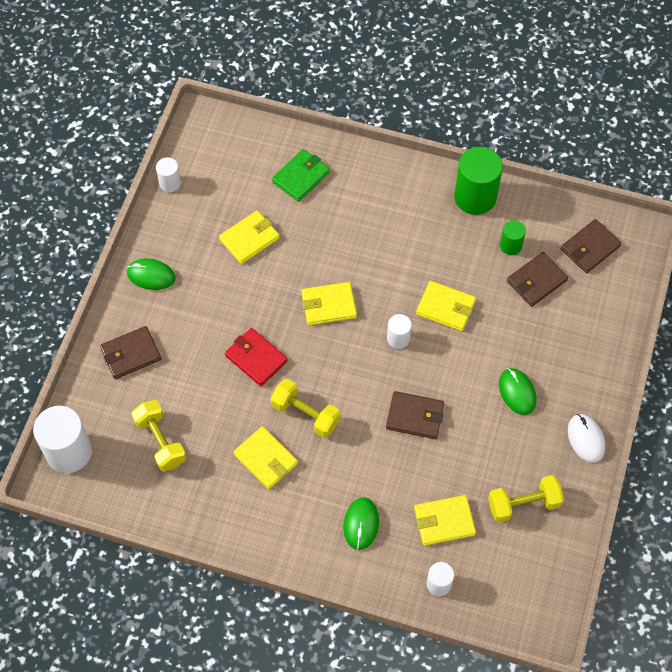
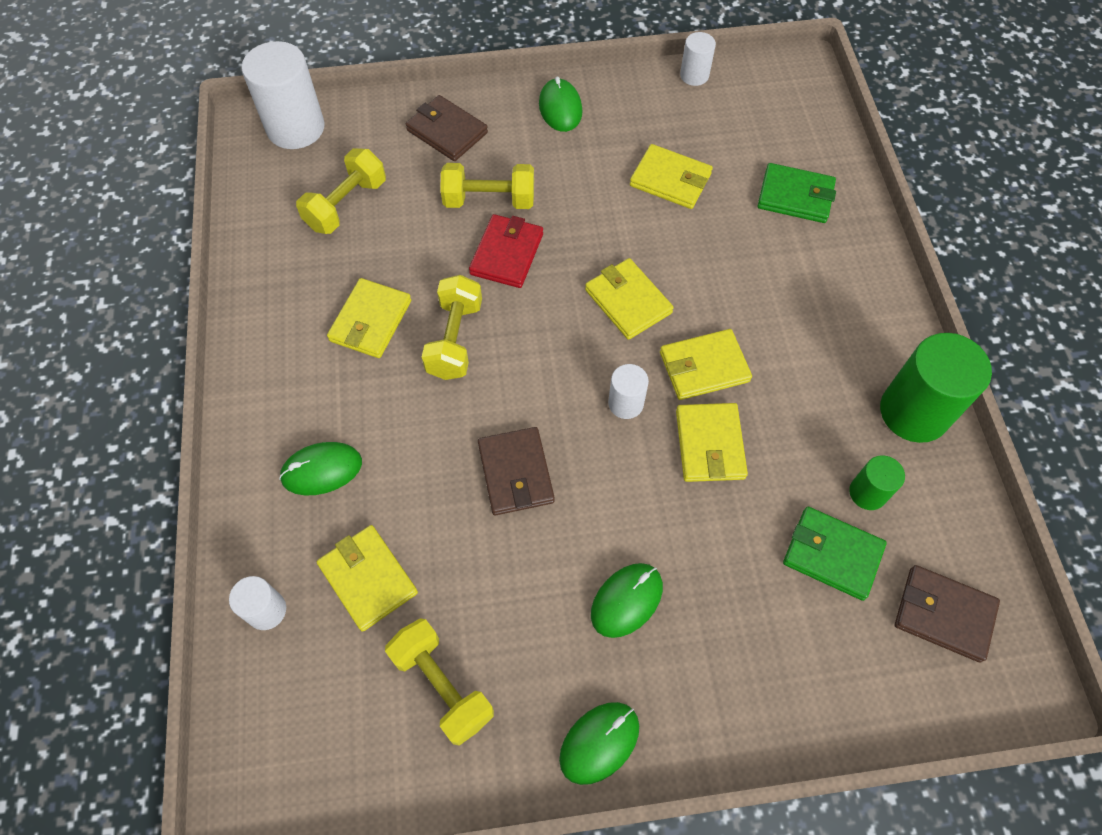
camera: 65 degrees right, 0 degrees up
brown wallet [507,252,568,307] -> green wallet [783,507,887,601]
white mouse [568,414,605,463] -> green mouse [559,702,639,785]
none -> yellow dumbbell [441,163,534,209]
none -> yellow wallet [660,329,752,400]

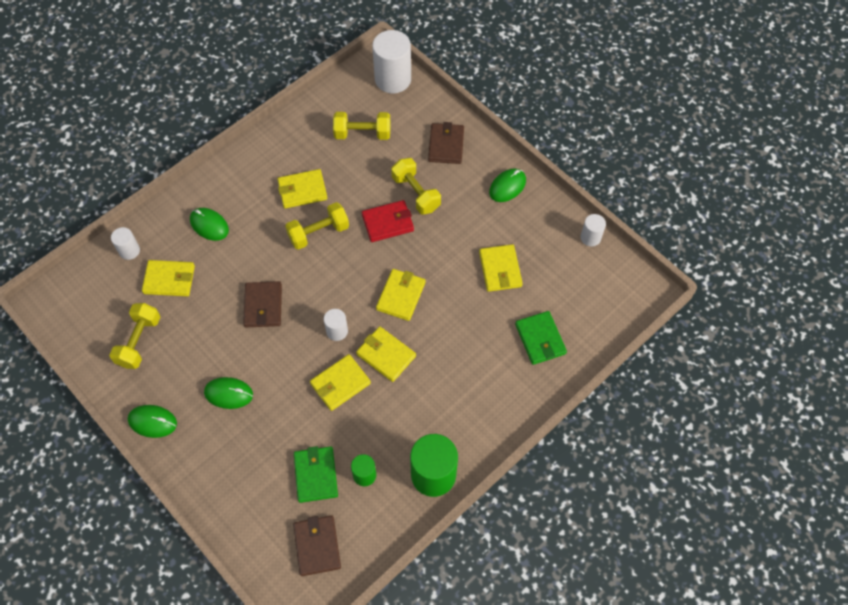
camera: 55 degrees right, 0 degrees up
yellow wallet [317,525,418,632] -> yellow wallet turned 75 degrees clockwise [142,260,195,296]
brown wallet [478,427,555,515] -> brown wallet turned 45 degrees counterclockwise [243,281,282,328]

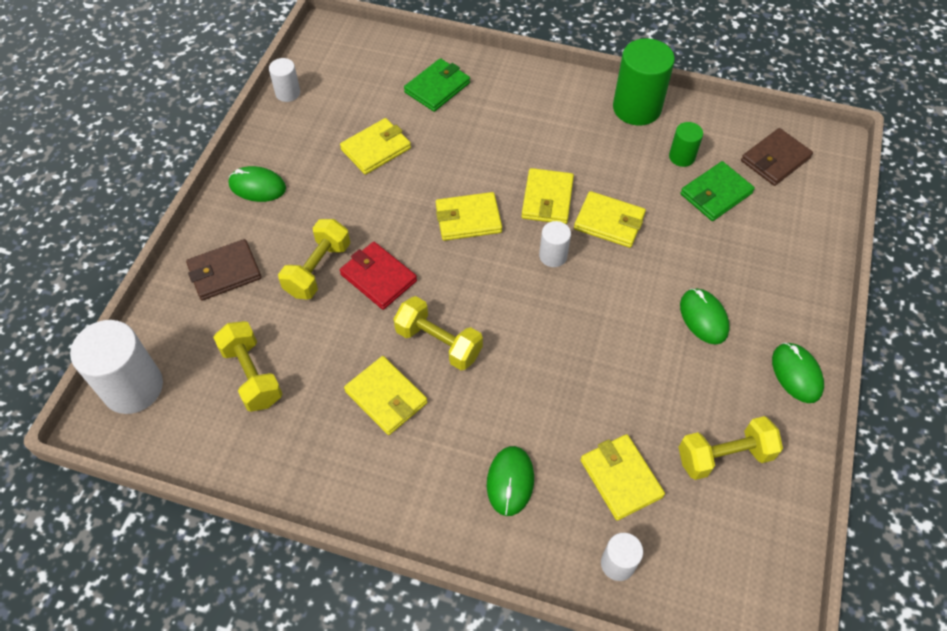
camera: 120 degrees left, 5 degrees down
brown wallet [243,281,282,328] -> none

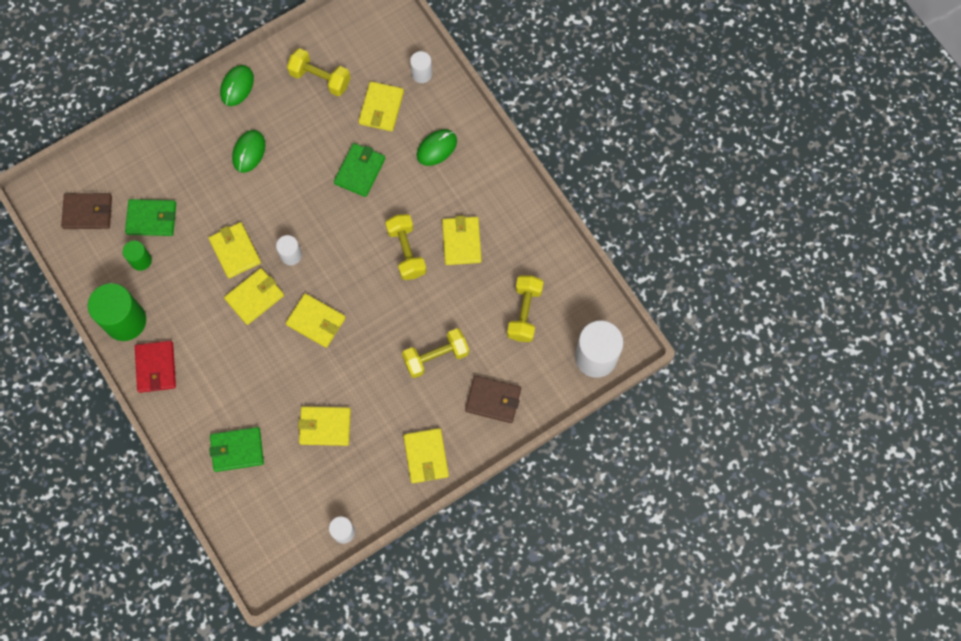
camera: 140 degrees left, 15 degrees up
green mouse [229,166,286,202] -> yellow wallet [404,428,449,483]
red wallet [340,242,417,310] -> red wallet moved to [135,340,176,393]
none -> green wallet [334,143,385,197]

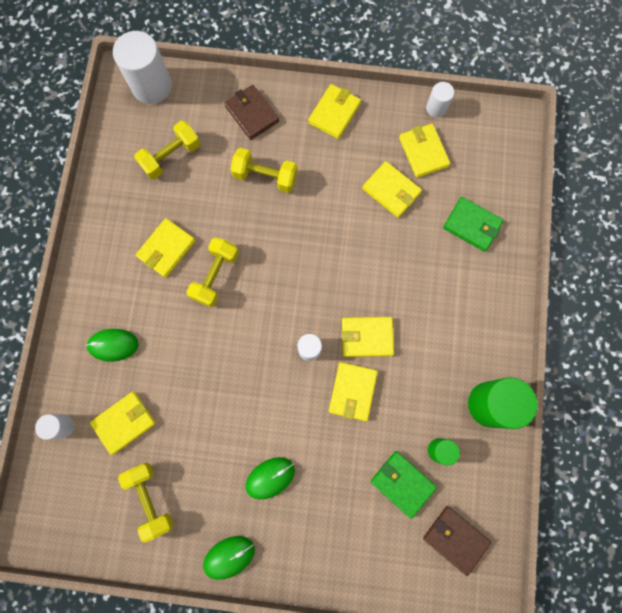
camera: 140 degrees left, 5 degrees up
red wallet [135,340,176,393] -> none
yellow wallet [286,293,346,348] -> yellow wallet moved to [399,124,450,178]
green wallet [334,143,385,197] -> none

